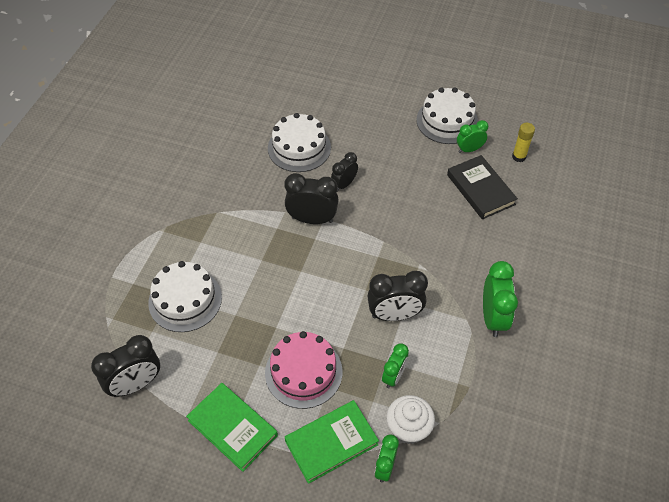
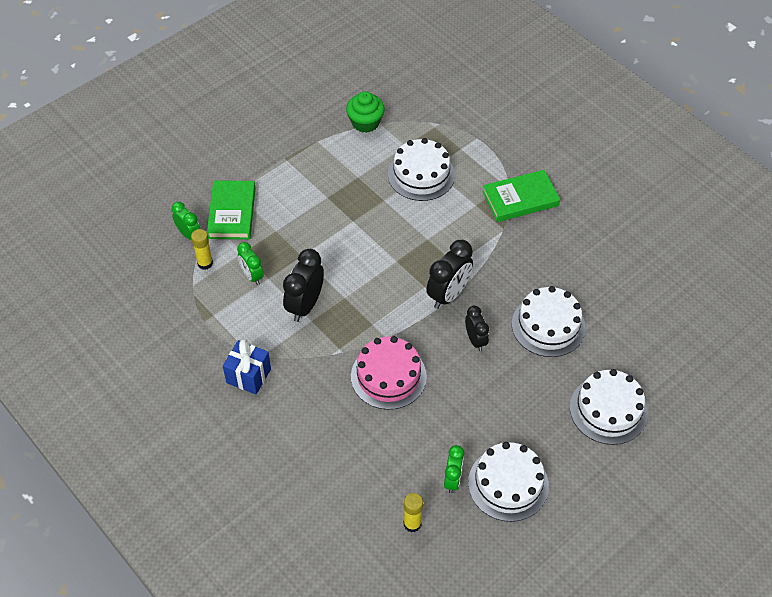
camera: 120 degrees right, 0 degrees up
black clock [91,335,160,397] -> green cupcake [346,91,385,133]
green book [186,383,278,472] -> green book moved to [482,170,560,222]
pink cake [265,331,342,409] -> pink cake moved to [351,336,427,410]
white cupcake [386,395,435,444] -> yellow glue stick [191,229,213,270]
black book [447,155,518,219] -> none
green clock [483,261,518,337] -> blue gift [223,339,271,395]
none -> white cake [570,369,648,445]

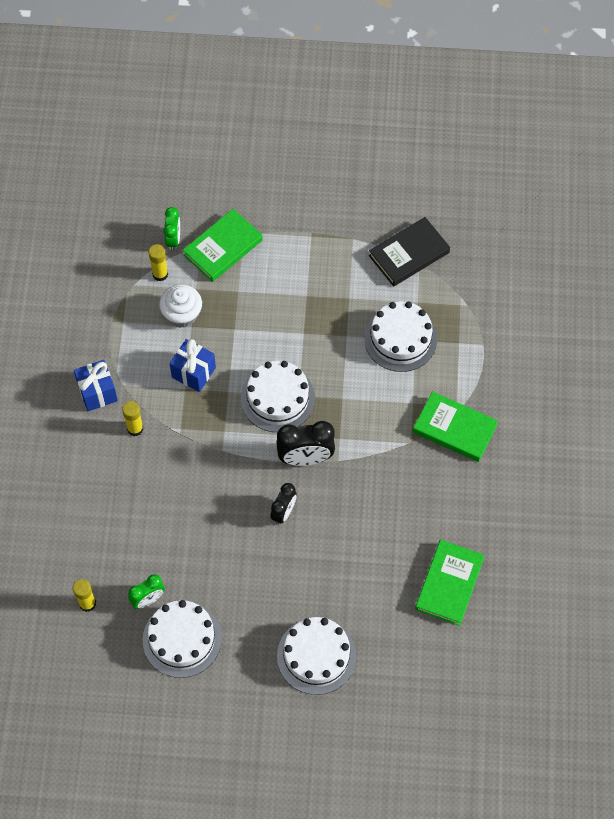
camera: 45 degrees right, 10 degrees up
green clock [237,242,264,285] -> white cupcake [159,284,202,328]
black clock [283,249,324,322] -> blue gift [170,339,216,392]
green cupcake [346,91,385,133] -> black book [369,217,450,287]
pink cake [351,336,427,410] -> none
white cake [512,286,586,357] -> white cake moved to [241,361,315,432]
none -> yellow glue stick [122,401,143,436]
none -> green book [415,540,485,626]

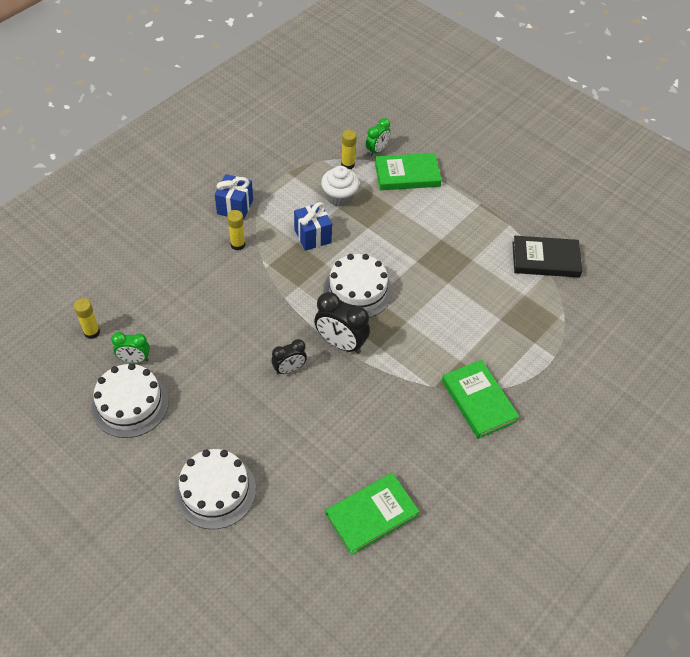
camera: 35 degrees right, 10 degrees down
white cake [364,301,437,372] -> none

